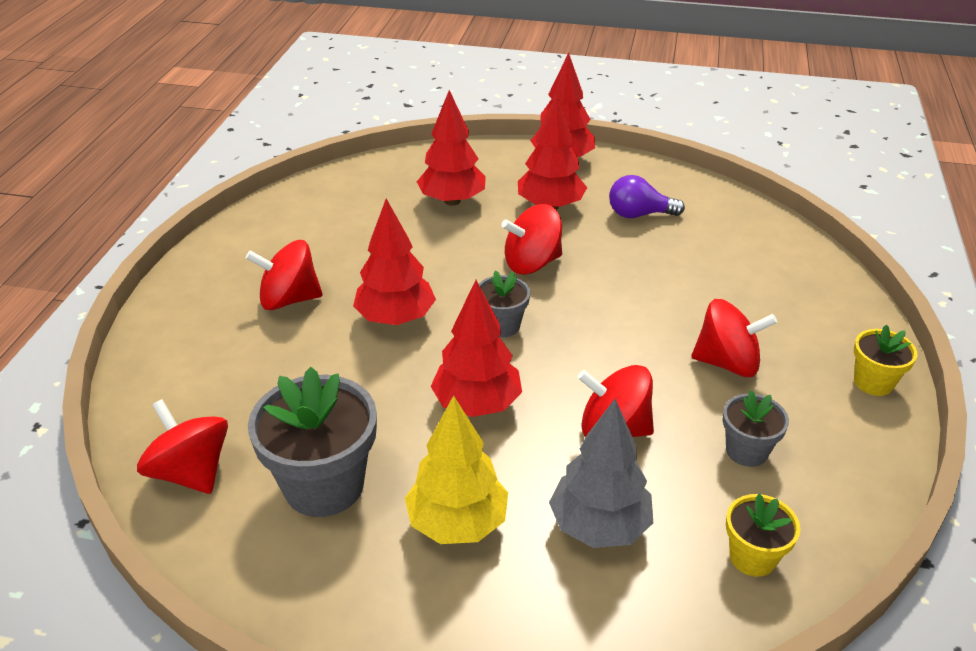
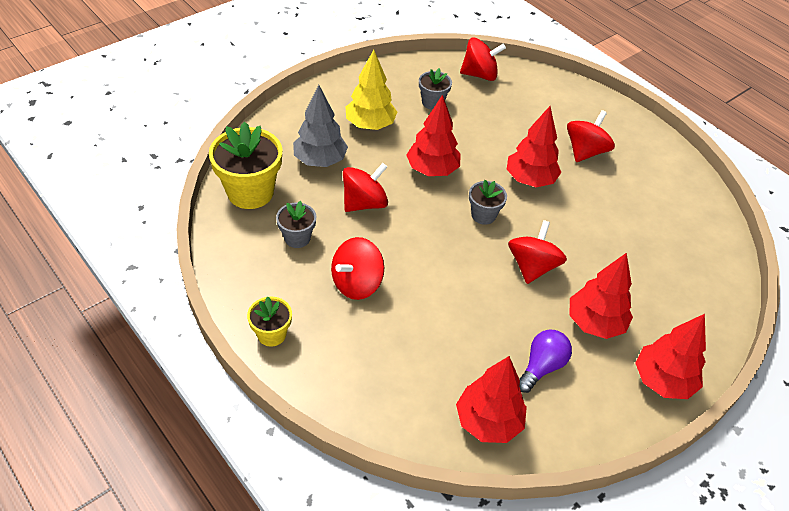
camera: 125 degrees right, 10 degrees up
grey flower pot [248,367,377,517] -> grey flower pot [419,68,452,110], size x0.54
red tree [417,90,486,206] -> red tree moved to [456,356,527,443]
yellow flower pot [726,494,800,577] -> yellow flower pot [209,121,282,209], size x1.85

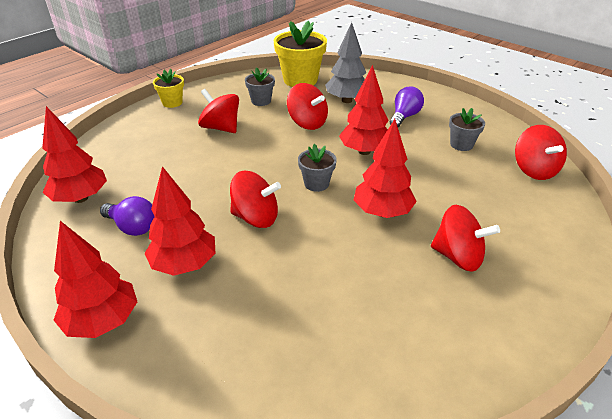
camera: 85 degrees right, 10 degrees down
yellow tree [346,50,397,130] -> purple light bulb [390,86,424,127]

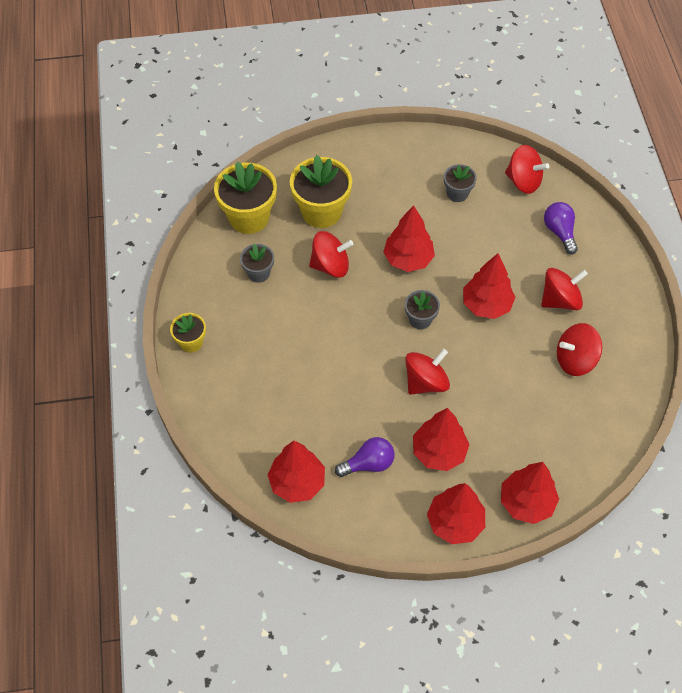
camera: 50 degrees left, 20 degrees up
red spinning top [198,89,239,133] -> red spinning top moved to [557,323,602,376]
grey tree [325,22,366,103] -> yellow flower pot [290,155,352,228]
purple light bulb [390,86,424,127] -> purple light bulb moved to [544,202,578,254]
none -> red tree [501,462,559,524]

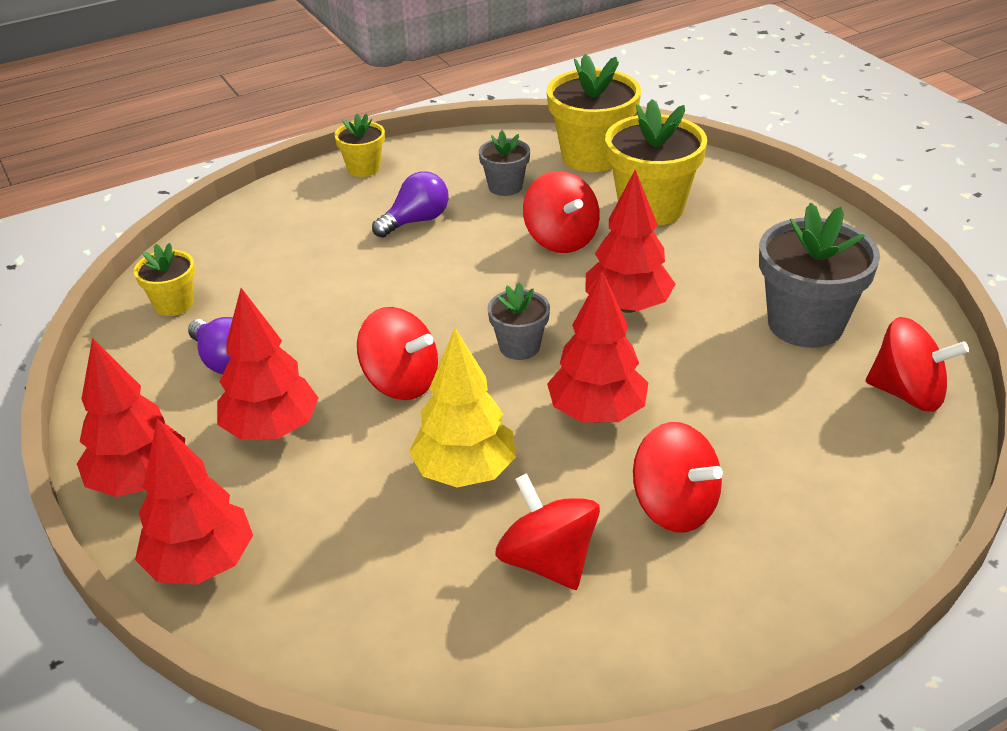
camera: 70 degrees right, 20 degrees down
red tree [268,441,325,503] -> yellow flower pot [134,243,195,316]
grey flower pot [444,164,477,202] -> grey flower pot [759,203,880,348], size x1.85
red spinning top [505,145,549,194] -> red spinning top turned 75 degrees counterclockwise [866,317,969,412]
purple light bulb [544,202,578,254] -> purple light bulb moved to [372,171,449,238]
none -> yellow tree [409,328,516,487]

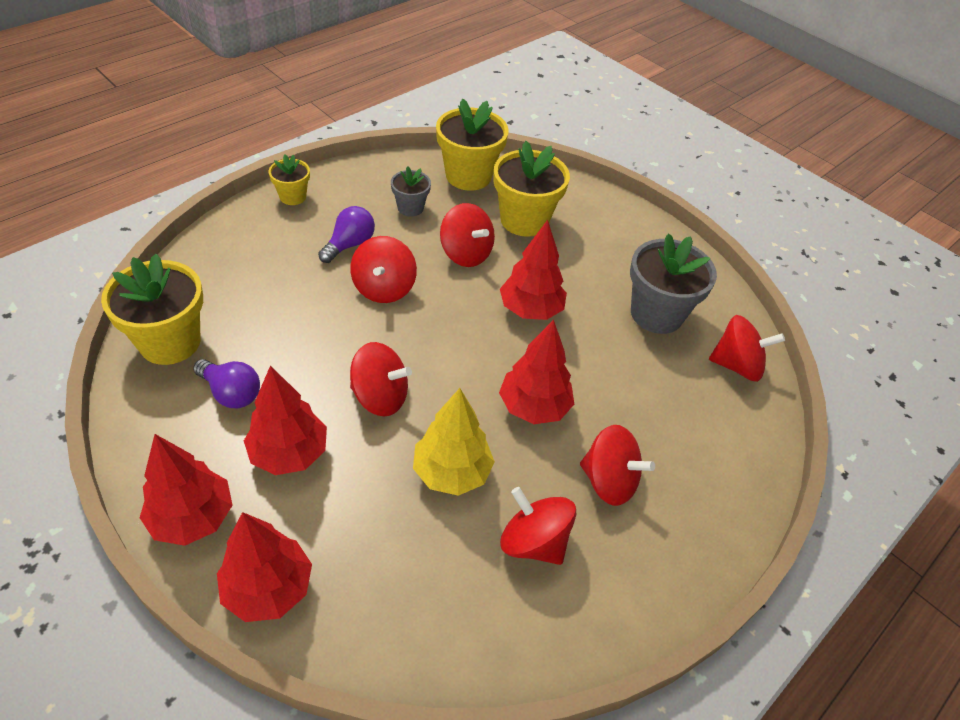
camera: 20 degrees left, 10 degrees up
yellow flower pot [134,243,195,316] -> yellow flower pot [101,254,203,365], size x1.85
grey flower pot [487,282,550,360] -> none
none -> red spinning top [350,236,417,303]

